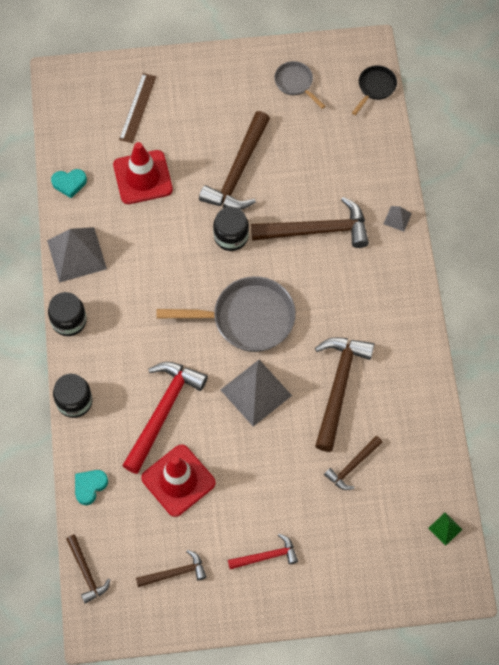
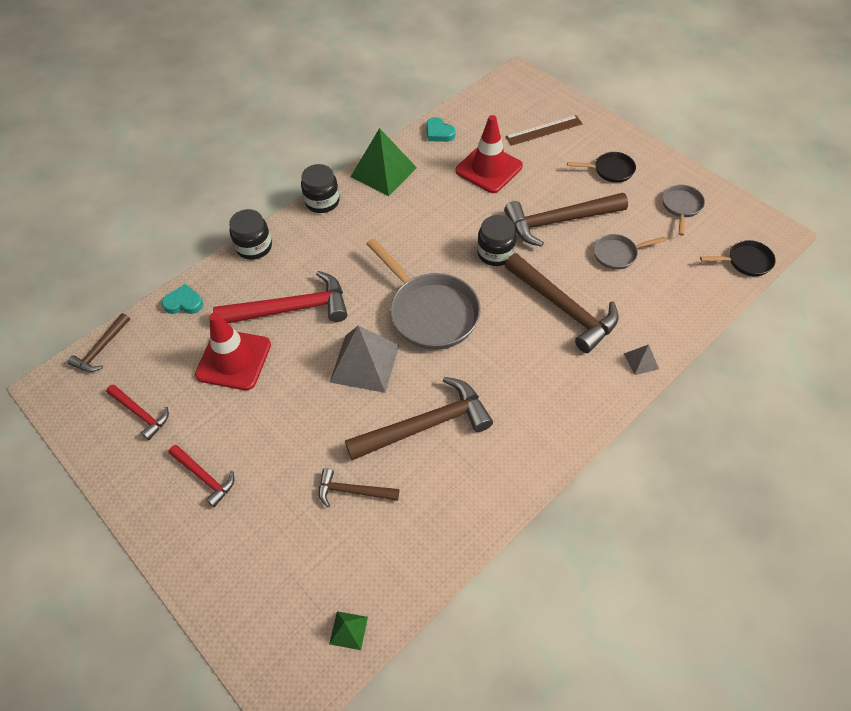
camera: 55 degrees right, 10 degrees down
grey pyramid [47,227,107,283] -> green pyramid [351,128,417,196]
brown hammer [136,550,207,587] -> red hammer [106,385,169,440]
none -> black pan [567,152,636,183]
none -> grey pan [594,234,667,270]

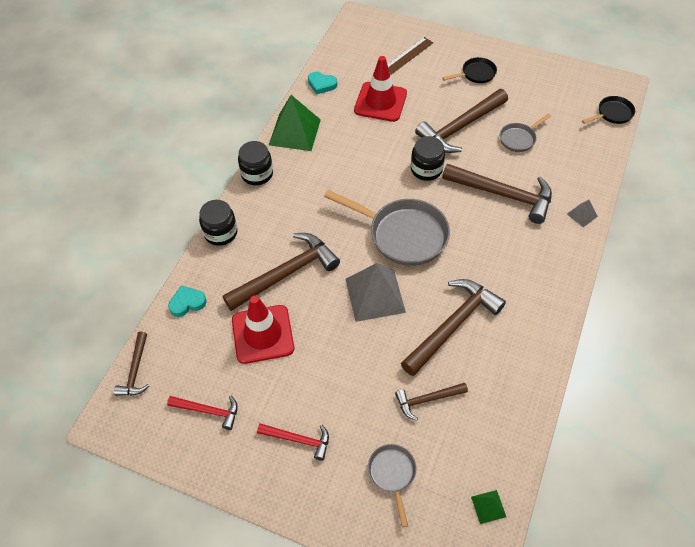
camera: 25 degrees left, 0 degrees up
red hammer [213,271,347,323] -> brown hammer [222,233,340,311]
grey pan [662,185,705,236] -> grey pan moved to [368,444,416,527]

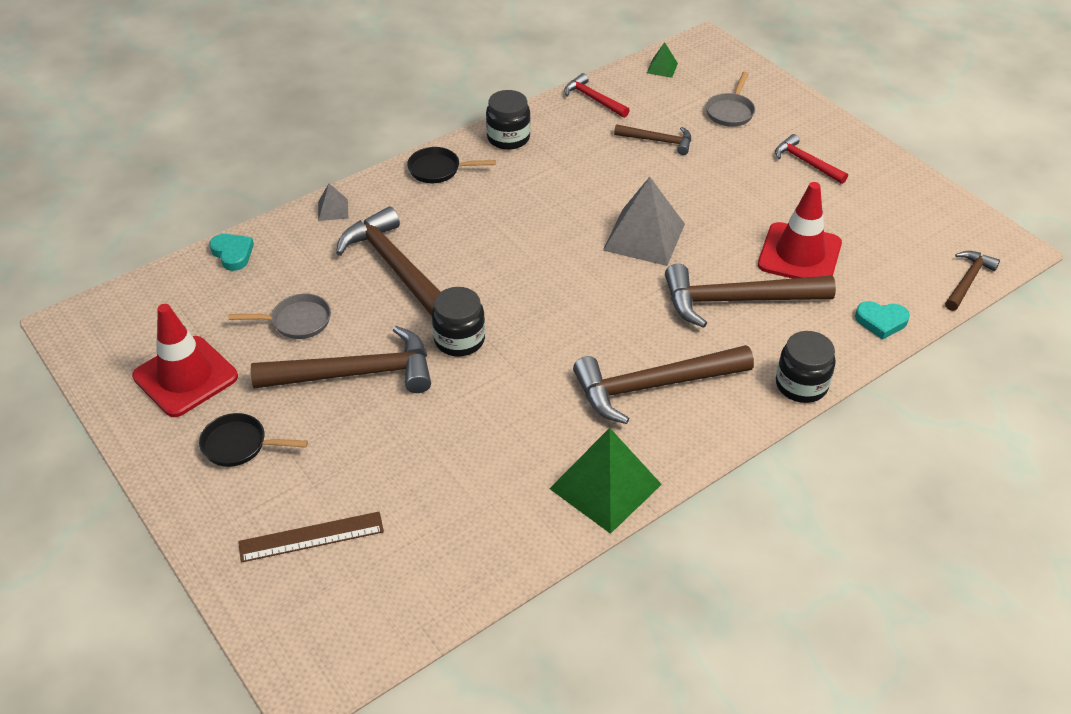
camera: 150 degrees left, 10 degrees down
red hammer [167,395,238,430] -> red hammer moved to [564,73,630,118]
black jar [238,141,273,185] -> black jar moved to [486,90,531,150]
turquoise heart [308,72,337,94] -> turquoise heart moved to [209,234,254,271]
grey pan [324,190,450,266] -> none
red traffic cone [354,56,407,122] -> red traffic cone moved to [132,304,238,417]
brown hammer [401,279,506,376] -> brown hammer moved to [573,345,754,424]
black pan [582,96,635,124] -> black pan moved to [407,147,496,183]

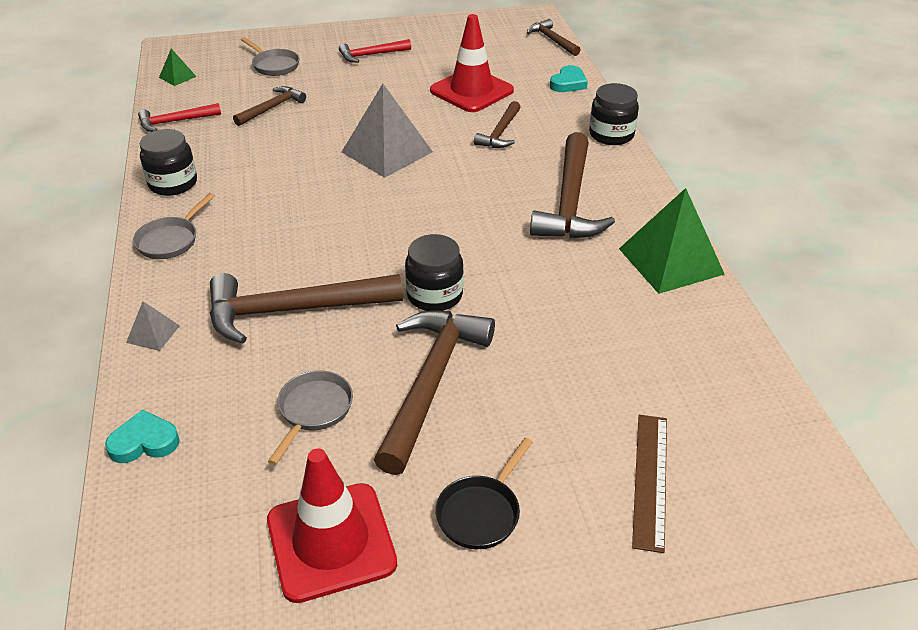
camera: 65 degrees left, 5 degrees down
black pan [407,147,496,183] -> grey pan [133,193,215,259]
brown hammer [665,264,836,328] -> brown hammer [474,101,521,148], size x0.54

